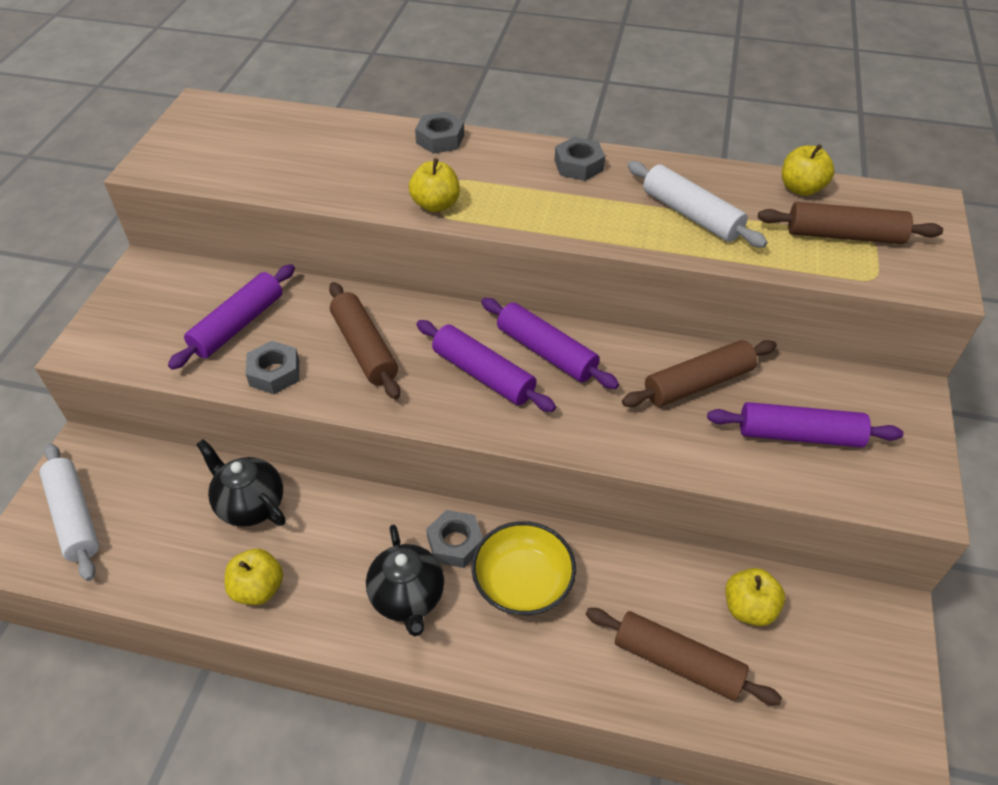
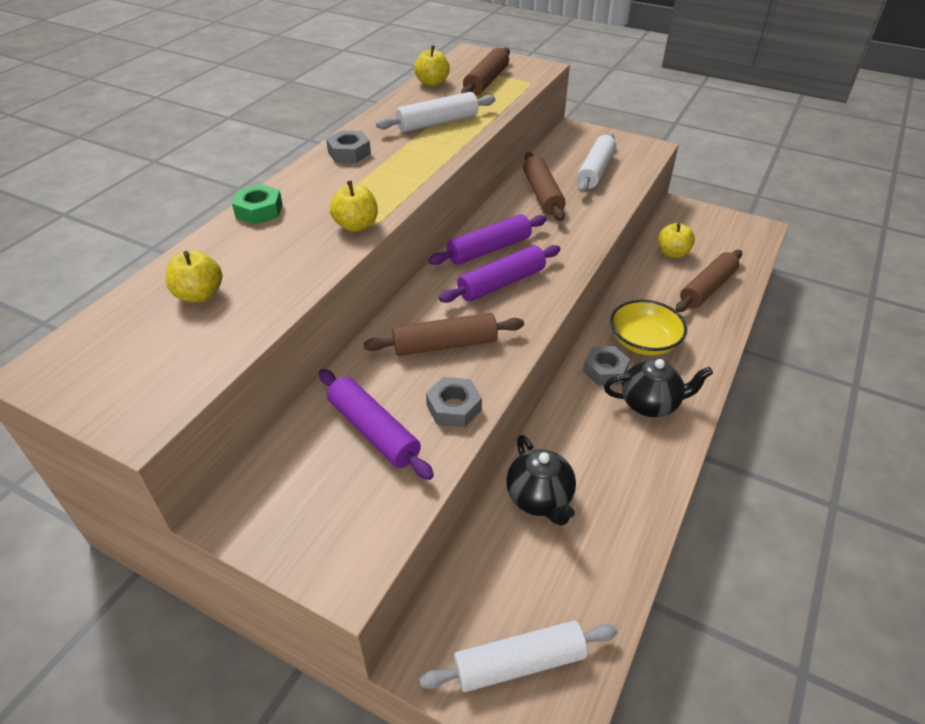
camera: 75 degrees left, 5 degrees down
black teapot [196,439,286,527] -> black teapot turned 75 degrees counterclockwise [506,435,576,526]
yellow apple [225,549,283,605] -> yellow apple moved to [165,250,222,302]
grey nut [415,112,464,154] -> green nut [232,184,283,225]
purple rolling pin [707,402,903,448] -> white rolling pin [577,133,616,193]

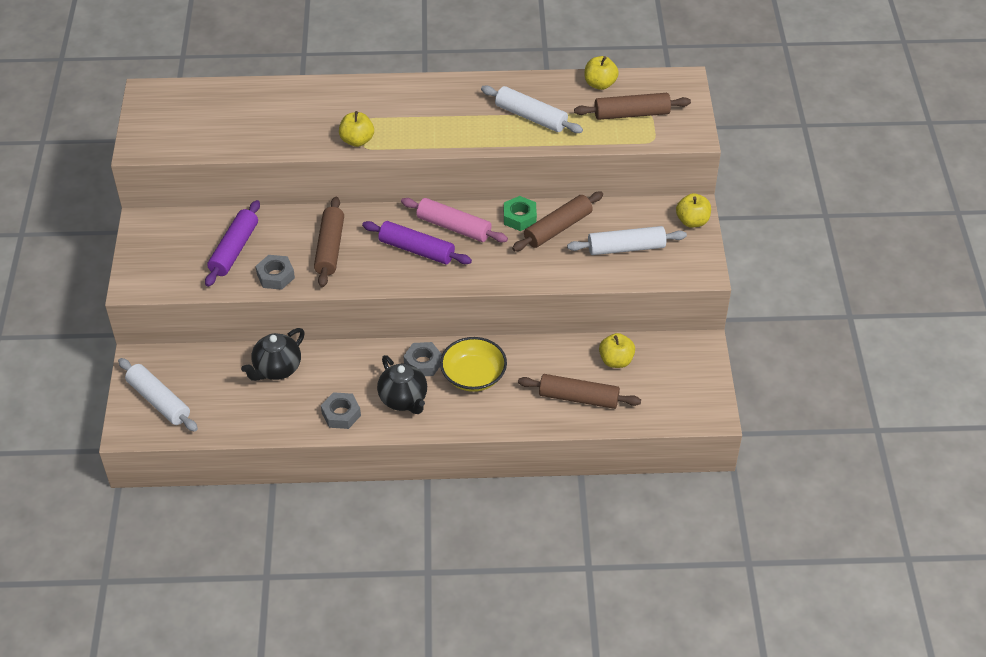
camera: 60 degrees right, 5 degrees up
yellow apple [165,250,222,302] -> yellow apple moved to [676,193,711,228]
green nut [232,184,283,225] -> green nut moved to [504,196,537,231]
grey nut [326,130,371,163] -> grey nut moved to [321,392,361,429]
brown rolling pin [363,313,524,356] -> brown rolling pin turned 45 degrees clockwise [314,197,344,287]
purple rolling pin [428,214,547,265] -> pink rolling pin [401,198,508,242]

